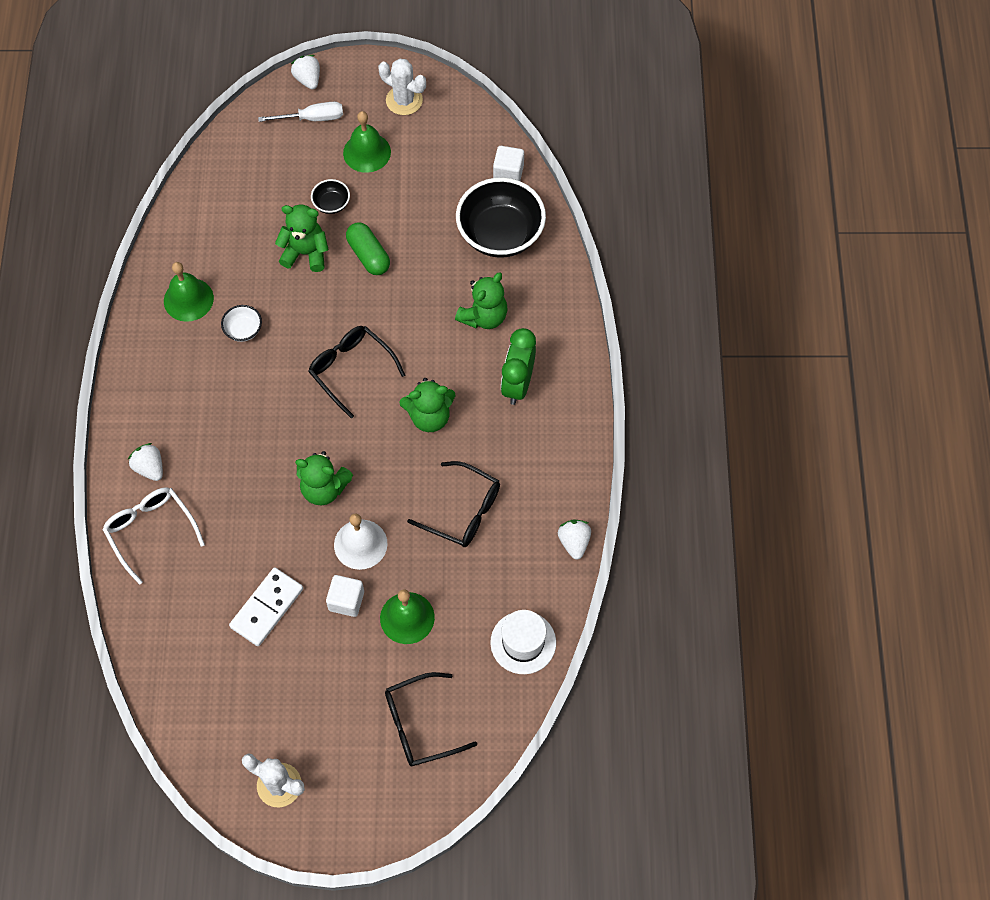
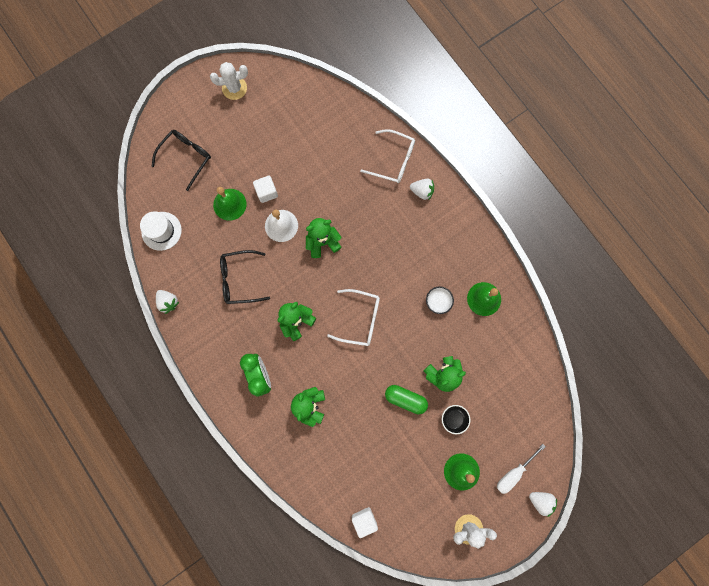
camera: 145 degrees right, 15 degrees up
white domino [229,567,303,646] -> none
black glasses [308,326,405,419] -> white glasses [327,289,380,346]
black bowl [456,178,546,258] -> none

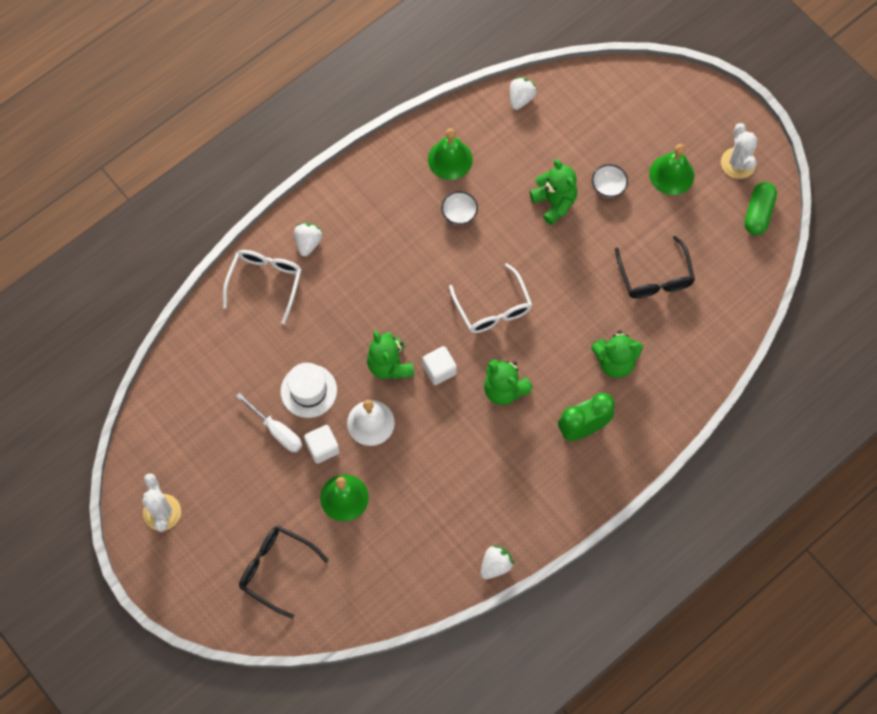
camera: 95 degrees left, 10 degrees down
white hat [140,211,182,251] -> white hat moved to [281,363,337,418]
black glasses [220,250,270,304] -> black glasses moved to [615,236,695,299]
white glasses [327,289,380,346] -> white glasses turned 150 degrees clockwise [449,263,532,333]
white cube [352,507,378,538] -> white cube moved to [422,346,457,385]
green capsule [385,385,428,414] -> green capsule moved to [744,182,777,235]
black bowl [442,405,470,434] -> white bowl [592,164,628,198]
white screwdriver [497,444,546,494] -> white screwdriver moved to [236,393,302,452]
white strawberry [529,492,557,517] -> white strawberry moved to [510,77,537,110]

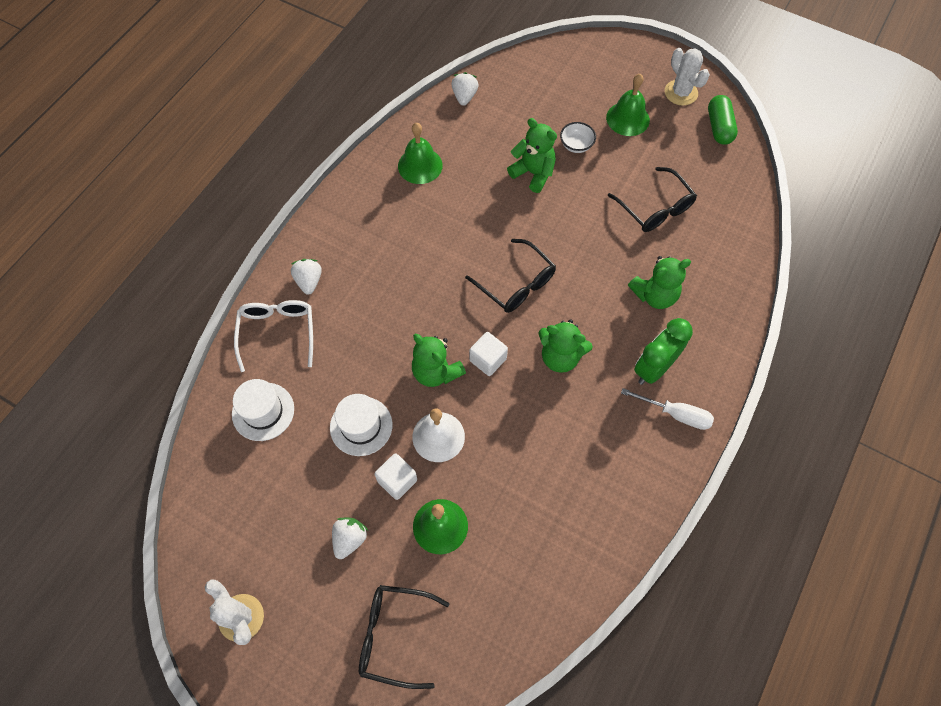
camera: 20 degrees left, 5 degrees down
white screwdriver [236,393,302,452] -> white screwdriver moved to [621,388,714,430]
white bowl [441,191,478,225] -> none
white glasses [449,263,532,333] -> black glasses [465,239,556,313]
white strawberry [481,545,514,579] -> white strawberry moved to [332,517,368,559]
none -> white hat [232,379,294,441]

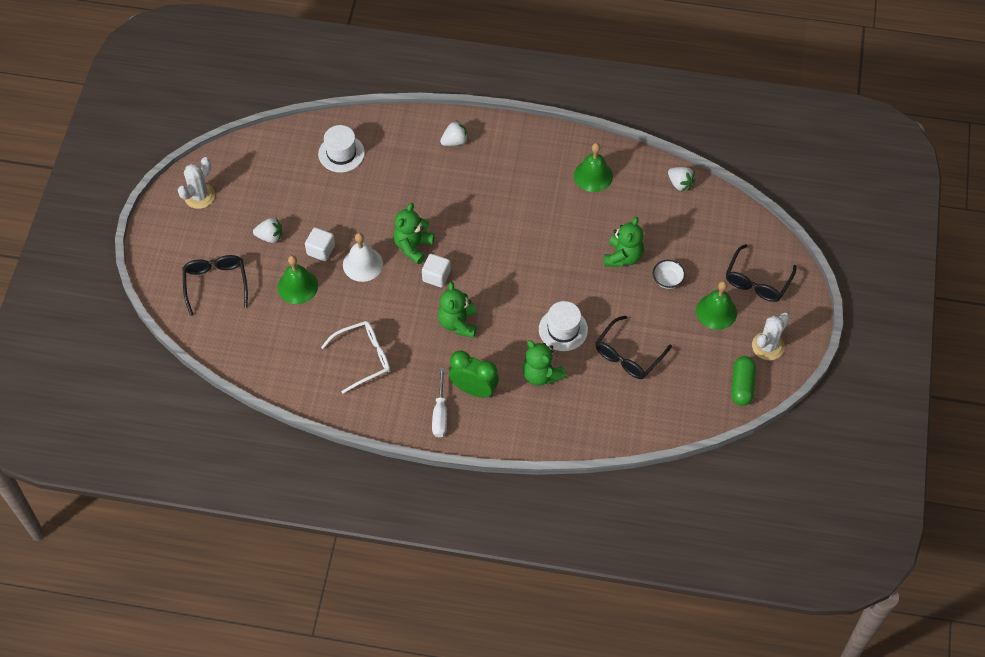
camera: 70 degrees right, 5 degrees down
white glasses [234,300,313,372] -> white glasses moved to [321,321,390,393]
white hat [330,394,393,456] -> white hat moved to [539,301,588,351]
white strawberry [451,72,479,106] -> white strawberry turned 60 degrees clockwise [668,167,695,192]
black glasses [465,239,556,313] -> black glasses moved to [726,244,797,302]
green capsule [708,95,738,145] -> green capsule turned 60 degrees counterclockwise [731,356,756,406]

